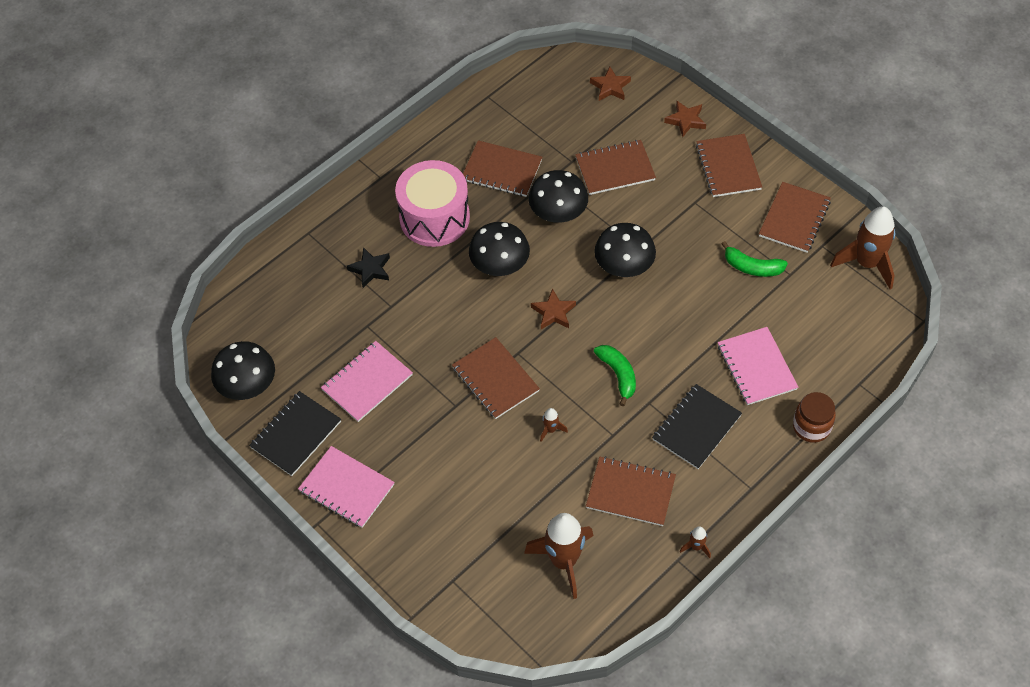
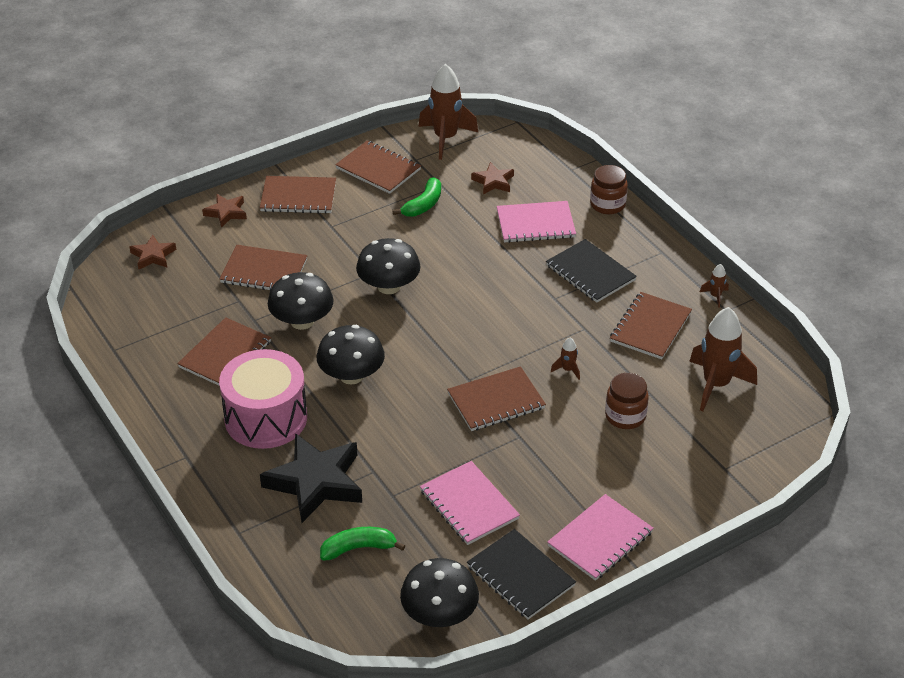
camera: 80 degrees left, 15 degrees down
black star [347,247,390,288] -> black star [260,433,362,523], size x1.96
brown star [531,288,576,329] -> brown star moved to [471,162,514,194]
brown notebook [575,140,656,195] -> brown notebook turned 75 degrees counterclockwise [220,245,307,291]
green banana [594,345,636,406] -> green banana moved to [320,527,405,561]
none -> brown jar [605,373,649,429]

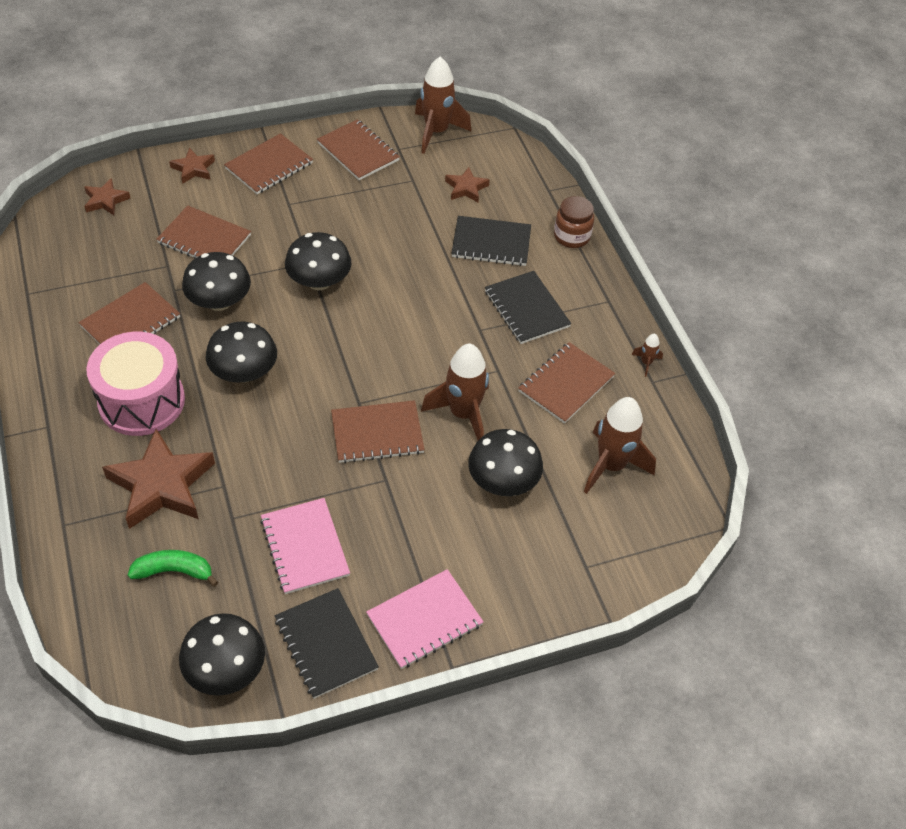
camera: 10 degrees right, 10 degrees up
brown notebook [260,176,336,214] -> brown notebook turned 60 degrees counterclockwise [224,133,313,194]
black star [260,433,362,523] -> brown star [102,429,215,529]
green banana [392,177,441,217] -> none
pink notebook [497,201,576,243] -> black notebook [451,216,531,266]
brown rocket [551,338,580,380] -> brown rocket [421,343,489,440], size x2.31
brown jar [605,373,649,429] -> black mushroom [468,429,543,496]

